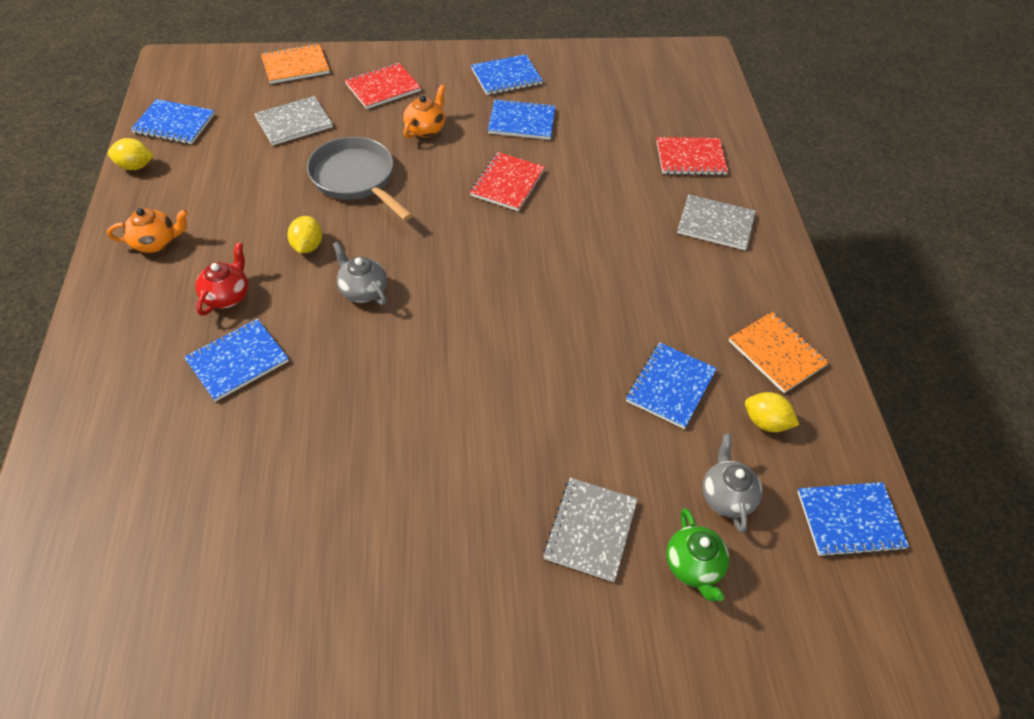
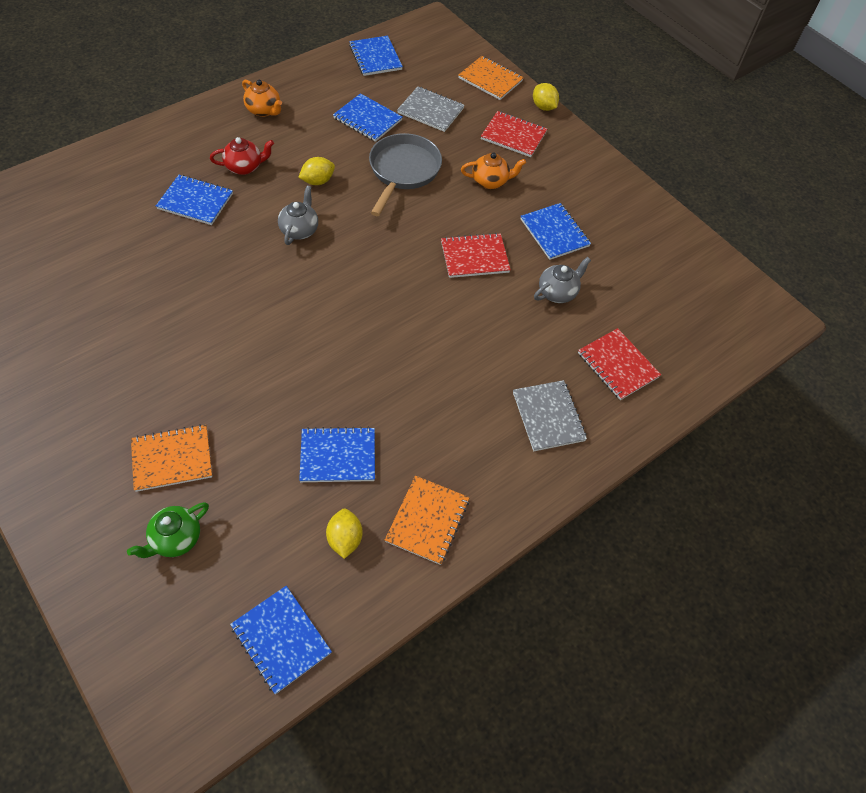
camera: 55 degrees right, 5 degrees up
yellow lemon [108,138,154,170] -> yellow lemon moved to [533,83,559,111]
blue notebook [471,54,543,95] -> blue notebook moved to [333,93,402,142]
grey notebook [543,478,638,582] -> orange notebook [131,425,212,492]
grey teapot [702,434,762,533] -> grey teapot moved to [534,257,591,303]

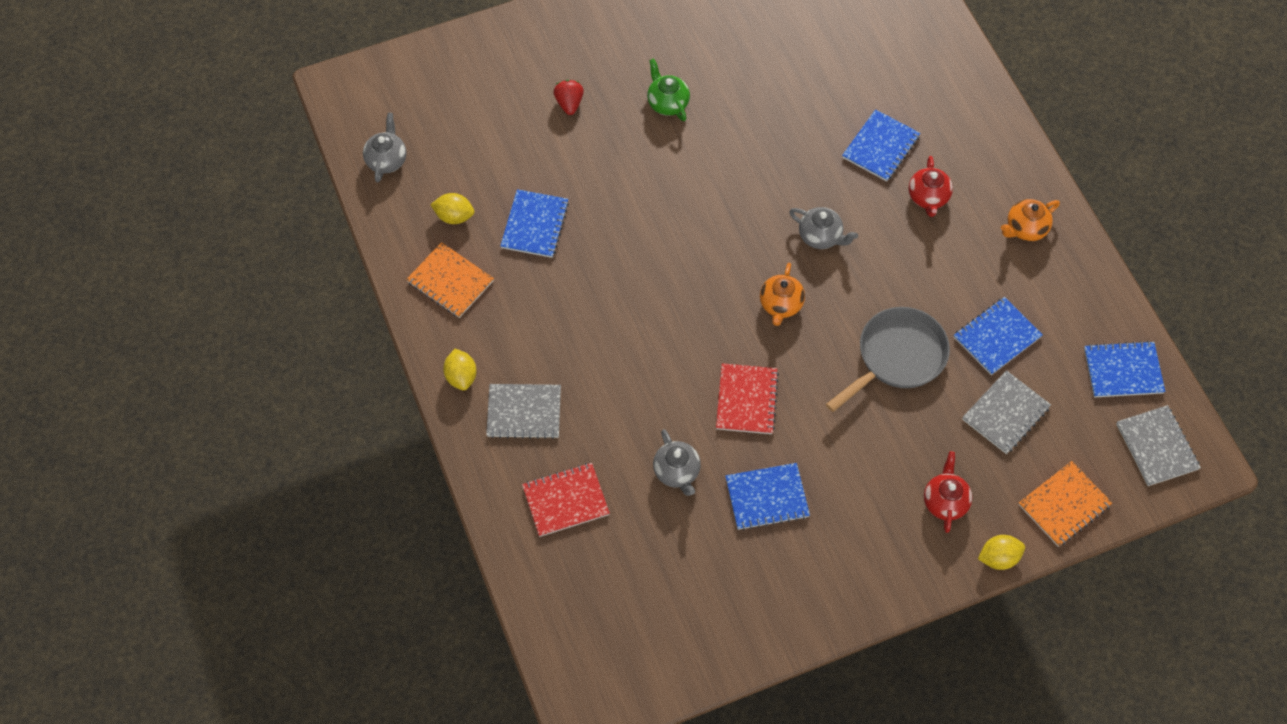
camera: 110 degrees right, 5 degrees up
green teapot [127,502,209,558] -> green teapot moved to [647,58,690,121]
orange notebook [131,425,212,492] -> red strawberry [553,80,584,115]
blue notebook [230,586,332,694] -> grey teapot [363,113,407,183]
yellow lemon [298,157,335,185] -> yellow lemon moved to [443,349,477,391]
grey pan [369,133,442,216] -> grey pan turned 75 degrees counterclockwise [826,307,950,412]
orange teapot [461,153,526,189] -> orange teapot moved to [760,263,805,326]
red notebook [481,111,547,157] -> red teapot [924,451,972,533]
none -> grey notebook [1116,405,1201,486]

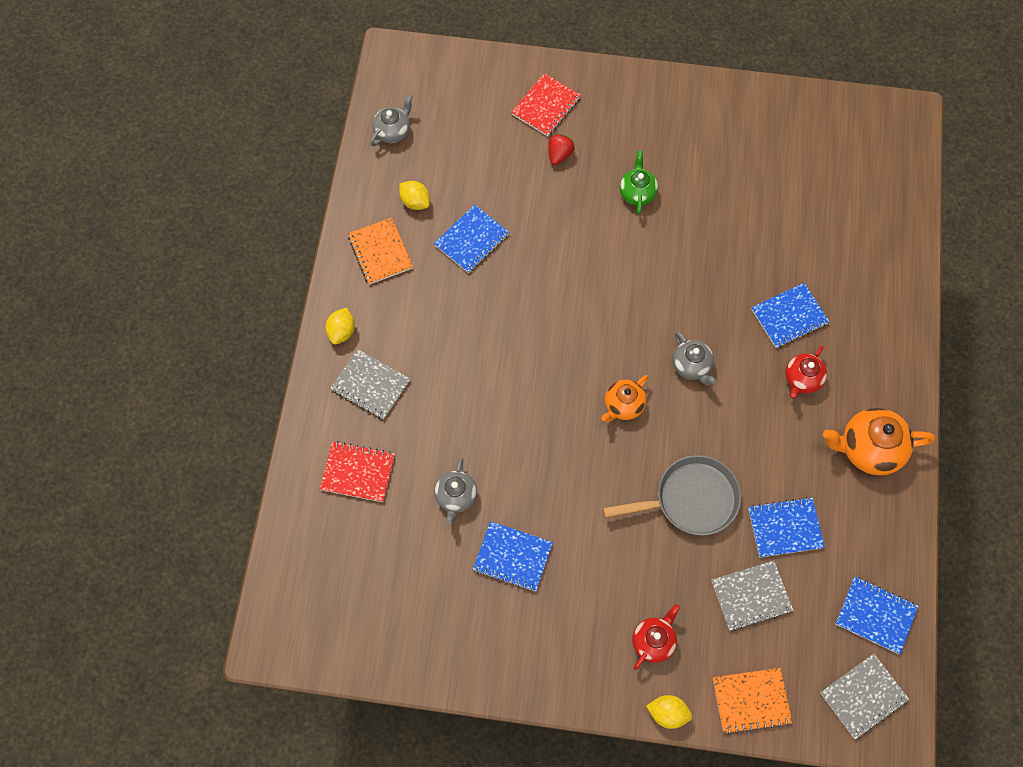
camera: 30 degrees right, 5 degrees up
red notebook [716,363,779,434] -> red notebook moved to [511,73,581,136]
orange teapot [1001,199,1060,241] -> orange teapot [823,408,935,475], size x1.62
grey notebook [1116,405,1201,486] -> grey notebook turned 45 degrees clockwise [820,654,909,739]

